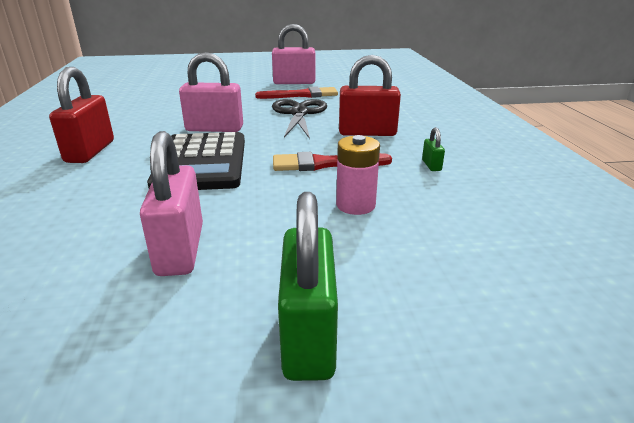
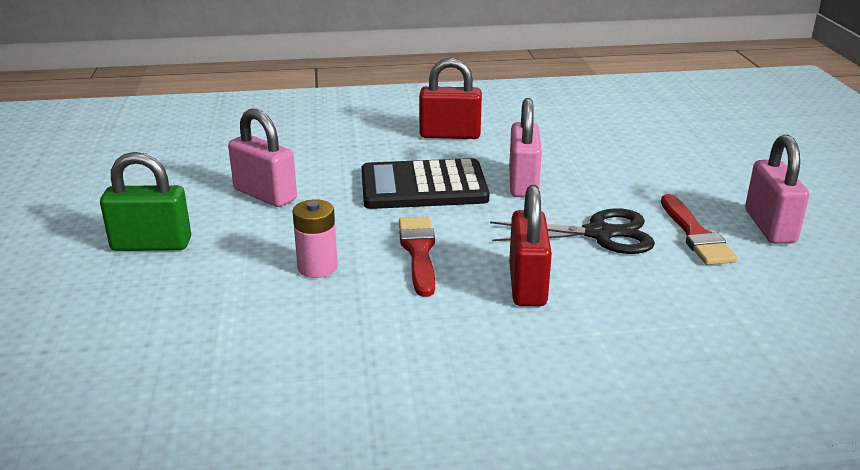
camera: 90 degrees right, 0 degrees up
pink padlock [140,131,203,276] -> pink padlock turned 45 degrees clockwise [228,108,297,207]
green padlock [422,127,445,171] -> none

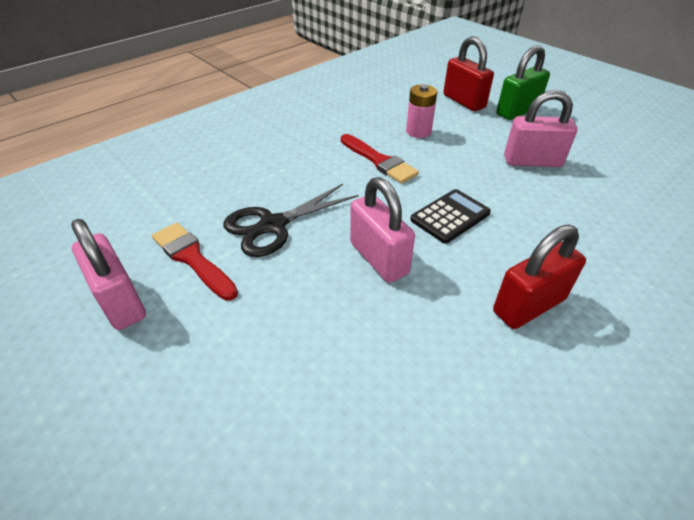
camera: 145 degrees right, 15 degrees up
black calculator [361,158,490,209] -> black calculator [410,189,491,244], size x0.61
red padlock [509,185,552,306] -> red padlock moved to [443,36,494,111]

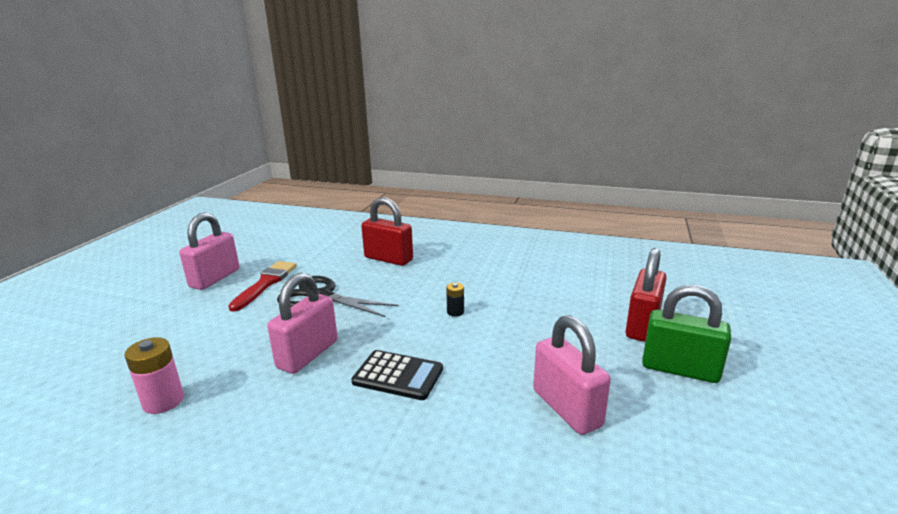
camera: 60 degrees right, 20 degrees down
red brush [341,134,419,184] -> black battery [446,283,464,317]
pink battery [406,84,437,138] -> pink battery moved to [124,337,184,414]
red padlock [493,225,586,329] -> red padlock moved to [361,197,413,266]

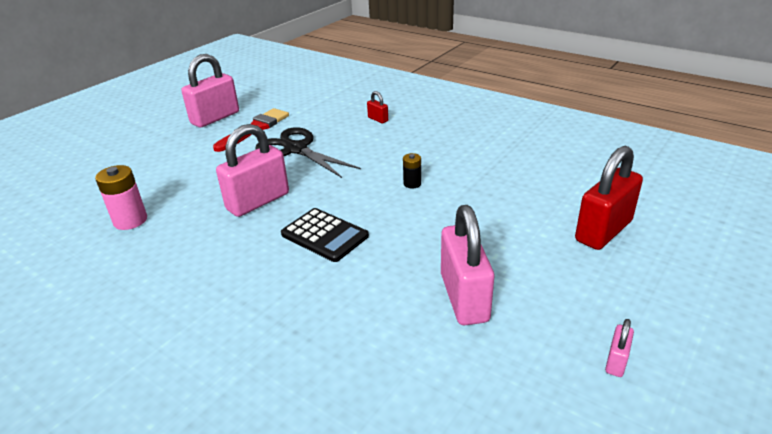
camera: 20 degrees right, 10 degrees up
red padlock [361,197,413,266] -> red padlock [367,91,388,123], size x0.45
green padlock [642,285,731,383] -> none
none -> pink padlock [605,319,634,377]

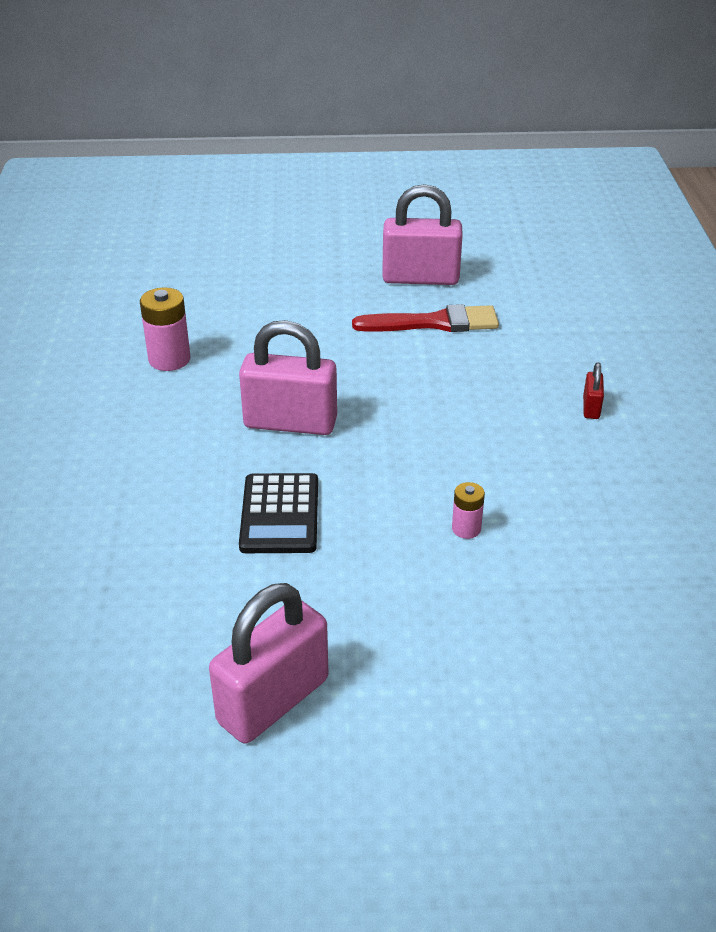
camera: 50 degrees right, 5 degrees up
black scissors [255,127,361,178] -> none
black battery [403,153,421,188] -> pink battery [452,482,485,539]
red padlock [575,146,643,250] -> none
pink padlock [605,319,634,377] -> none

